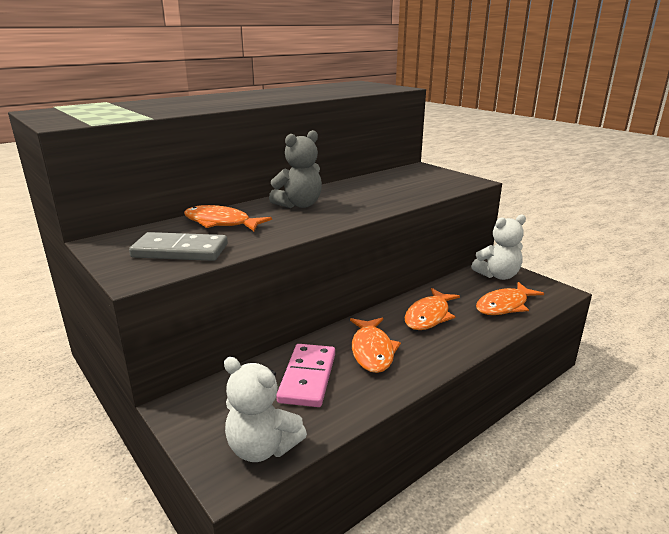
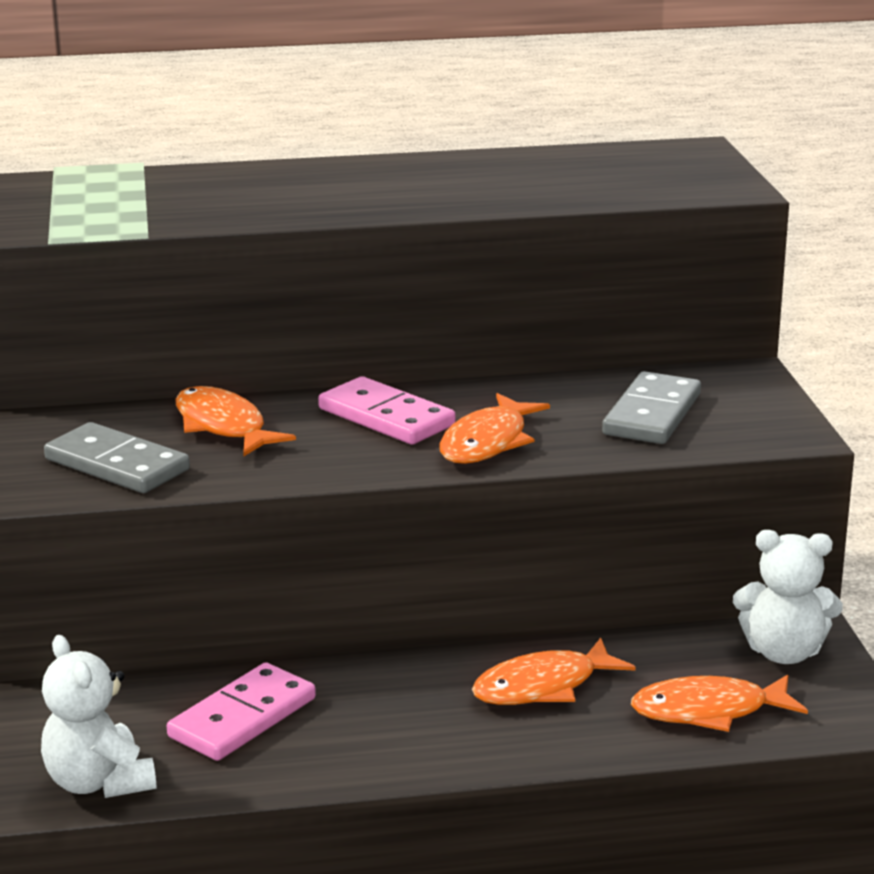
camera: 30 degrees right, 0 degrees up
grey teddy bear [269,130,322,208] -> pink domino [318,376,456,445]
orange fish [350,318,401,373] -> orange fish moved to [439,393,550,464]
none -> grey domino [602,371,701,444]

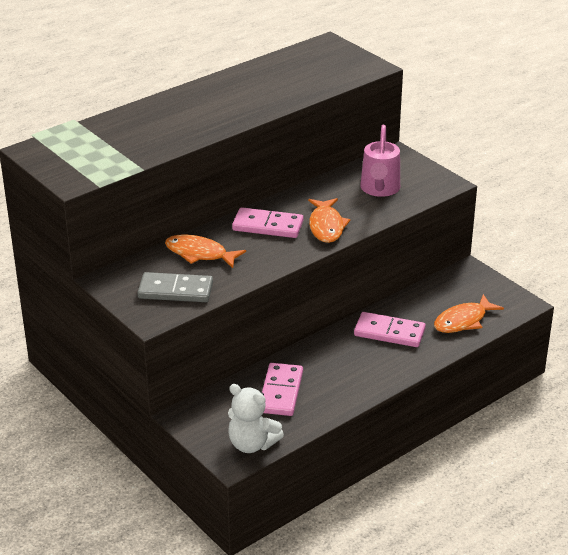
camera: 30 degrees left, 10 degrees up
orange fish [472,638,636,705] -> pink domino [354,312,426,347]
grey domino [602,371,701,444] -> pink watering can [360,125,400,197]
white teddy bear [733,530,843,664] -> none

